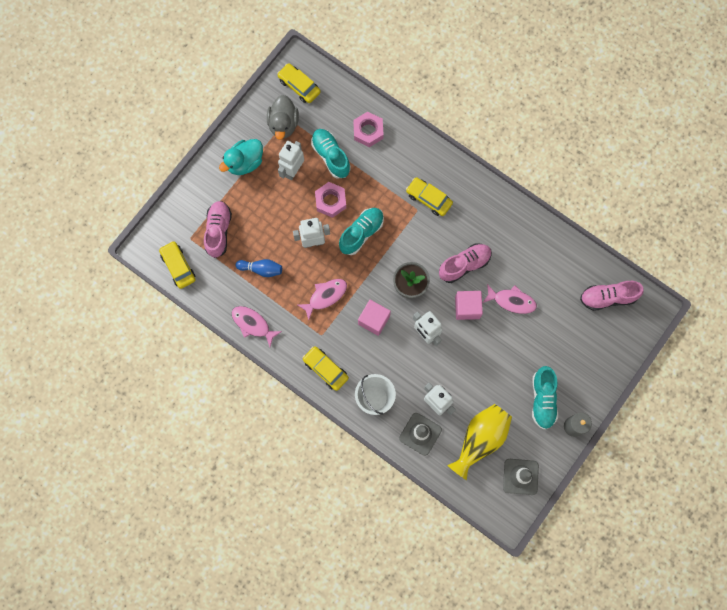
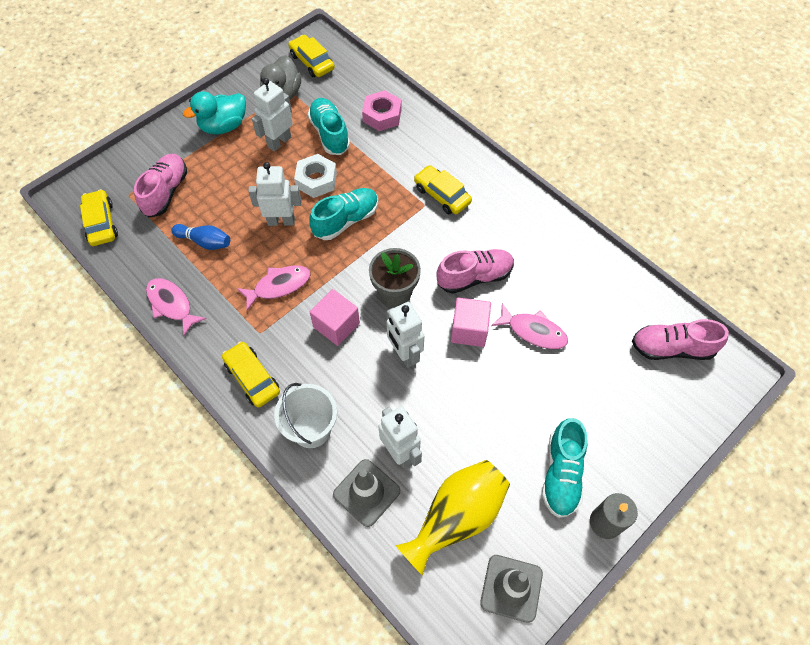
camera: 10 degrees right, 15 degrees down
pink nut [315,182,346,218] -> white nut [294,154,337,198]

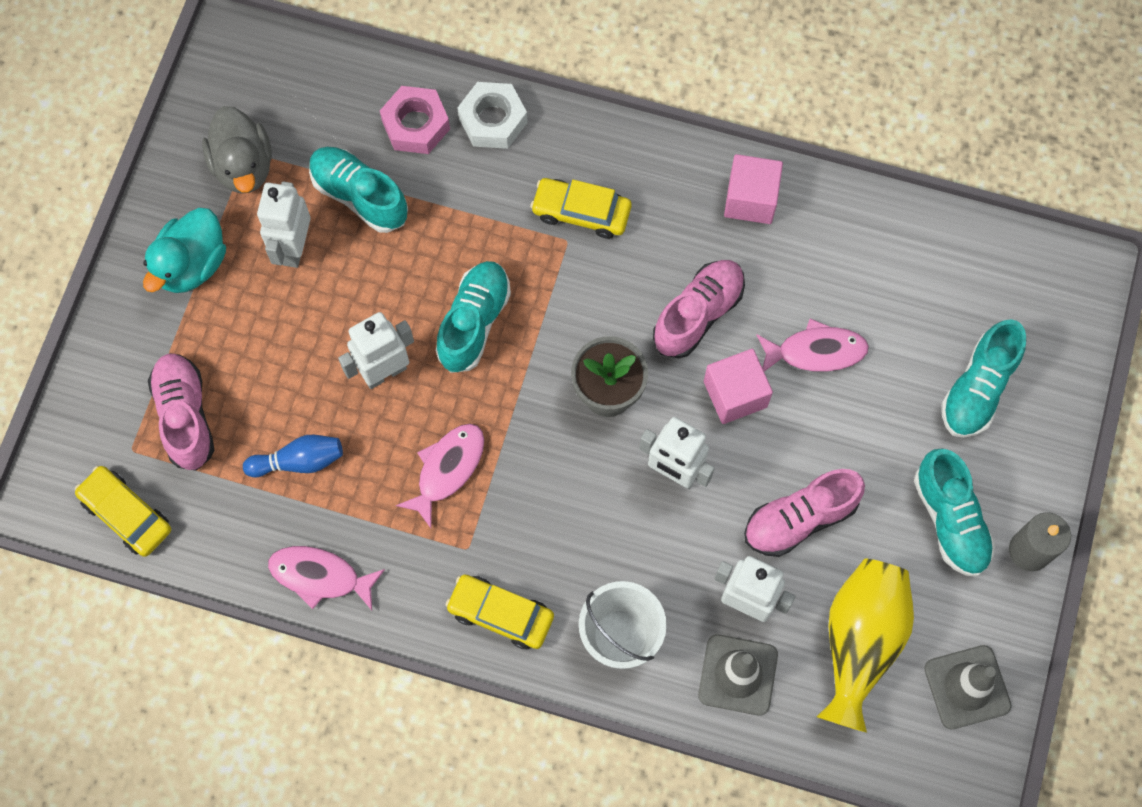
camera: 30 degrees left, 10 degrees up
yellow car [288,35,335,77] -> none
white nut [294,154,337,198] -> white nut moved to [457,82,528,149]
pink cube [310,289,360,346] -> pink cube moved to [724,154,783,224]
pink shoe [632,319,729,360] -> pink shoe moved to [744,469,865,557]
none -> turquoise shoe [941,319,1026,438]

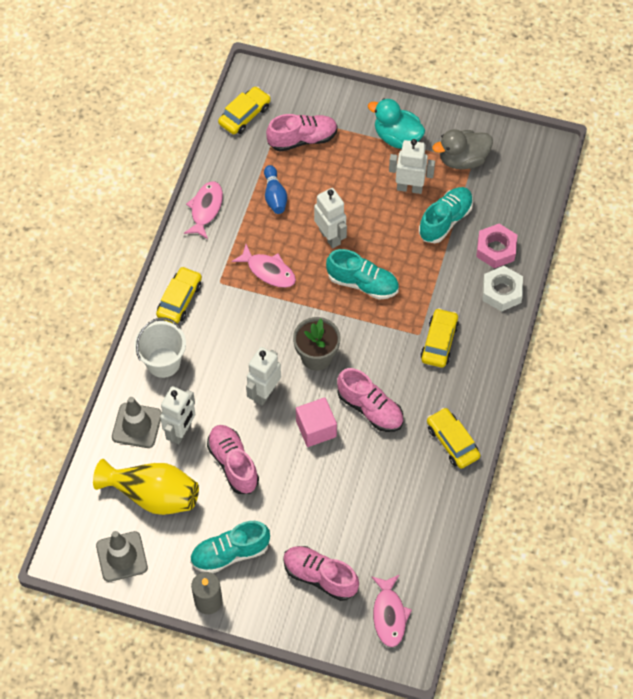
camera: 90 degrees right, 10 degrees down
pink cube [724,154,783,224] -> yellow car [427,408,480,469]
pink fish [756,318,869,372] -> pink fish moved to [371,574,412,647]
turquoise shoe [941,319,1026,438] -> pink shoe [283,546,359,601]

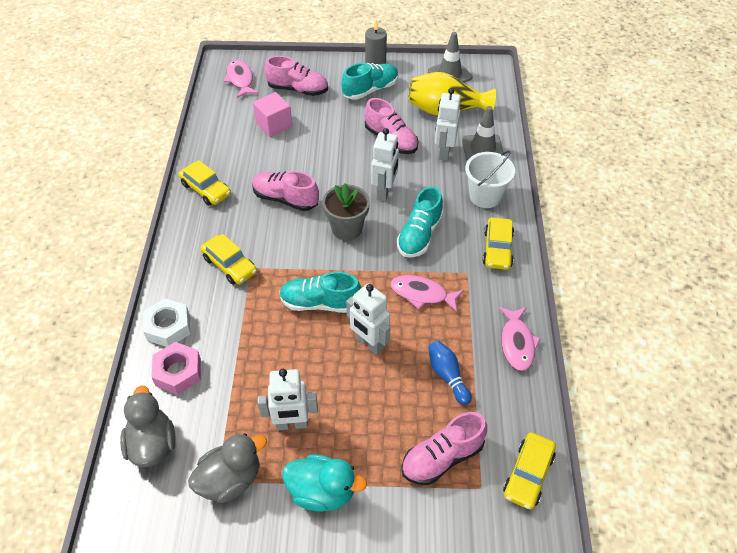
camera: 165 degrees right, 10 degrees down
pink cube [296,397,337,447] -> pink cube moved to [253,92,292,137]
turquoise shoe [419,187,473,243] -> turquoise shoe moved to [397,186,443,258]
yellow car [420,308,459,368] -> yellow car turned 45 degrees counterclockwise [201,234,257,285]
none -> grey duck [120,386,176,467]

